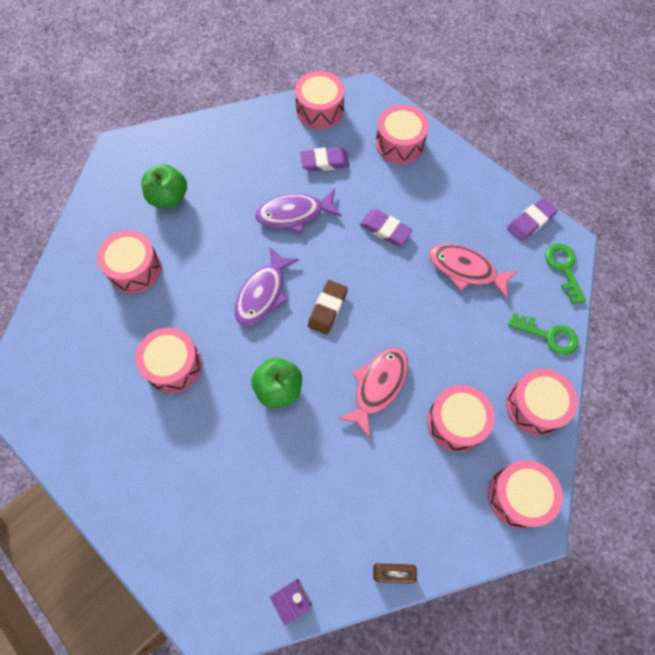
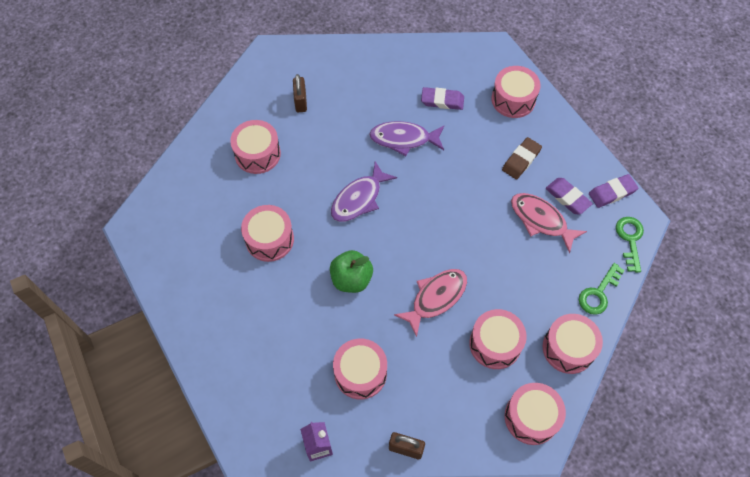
camera: 15 degrees right, 5 degrees down
green apple [141,164,187,208] -> brown padlock [293,74,307,112]
pink drum [295,71,344,129] -> pink drum moved to [333,338,387,399]
brown eraser [308,280,348,335] -> brown eraser moved to [502,137,542,179]
purple eraser [360,209,413,246] -> purple eraser moved to [545,178,593,215]
green key [508,313,578,355] -> green key turned 90 degrees clockwise [579,263,625,315]

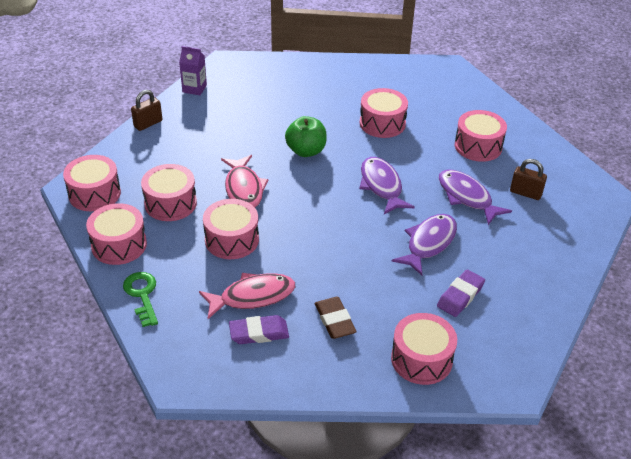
camera: 120 degrees right, 20 degrees down
pink drum [333,338,387,399] -> pink drum moved to [203,199,259,259]
purple eraser [589,174,638,208] -> none
green key [616,217,644,273] -> none
none -> purple fish [439,169,512,225]

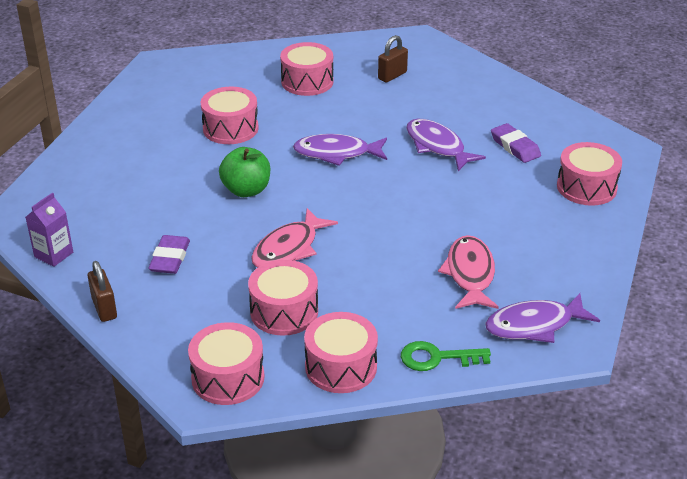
camera: 70 degrees left, 5 degrees down
pink drum [203,199,259,259] -> none
pink fish [221,155,269,208] -> pink fish turned 120 degrees clockwise [251,208,338,268]
purple eraser [229,315,289,344] -> purple eraser moved to [148,235,190,274]
brown eraser [315,297,357,339] -> none
purple fish [439,169,512,225] -> purple fish moved to [485,293,600,343]

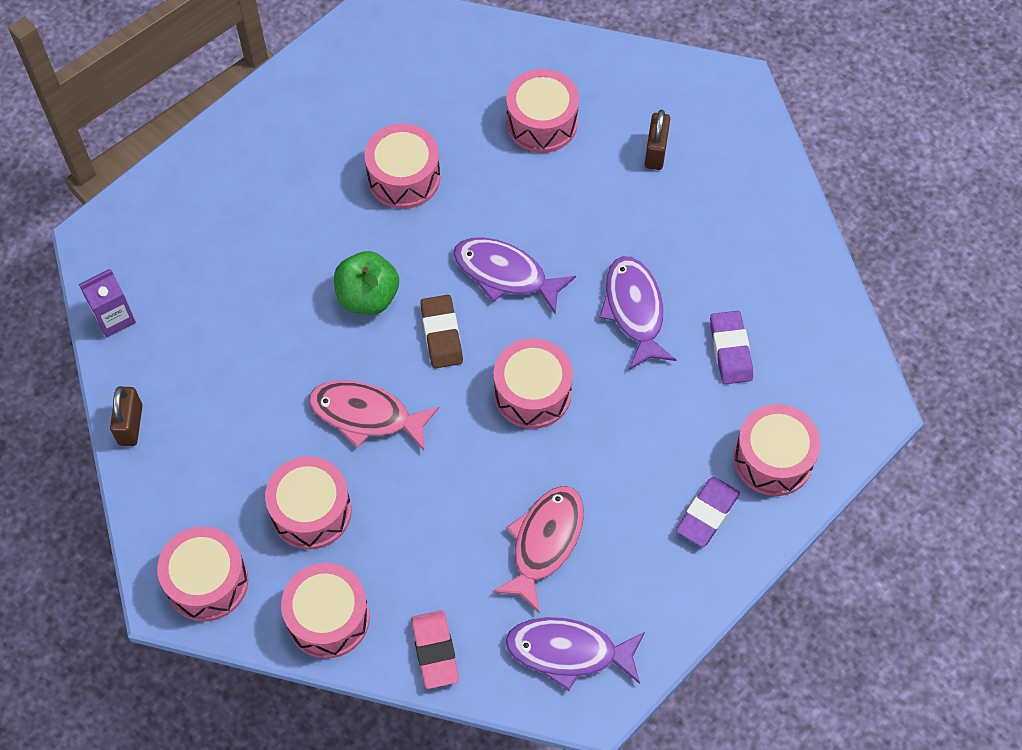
camera: 25 degrees right, 25 degrees up
purple eraser [148,235,190,274] -> purple eraser moved to [676,477,740,547]
pink fish [251,208,338,268] -> pink fish turned 45 degrees clockwise [309,380,439,451]
brown padlock [378,35,408,83] -> brown padlock turned 60 degrees counterclockwise [645,110,670,170]
green key [401,341,491,371] -> pink eraser [411,610,459,689]
none -> brown eraser [420,295,463,369]
none -> pink drum [494,338,573,429]

